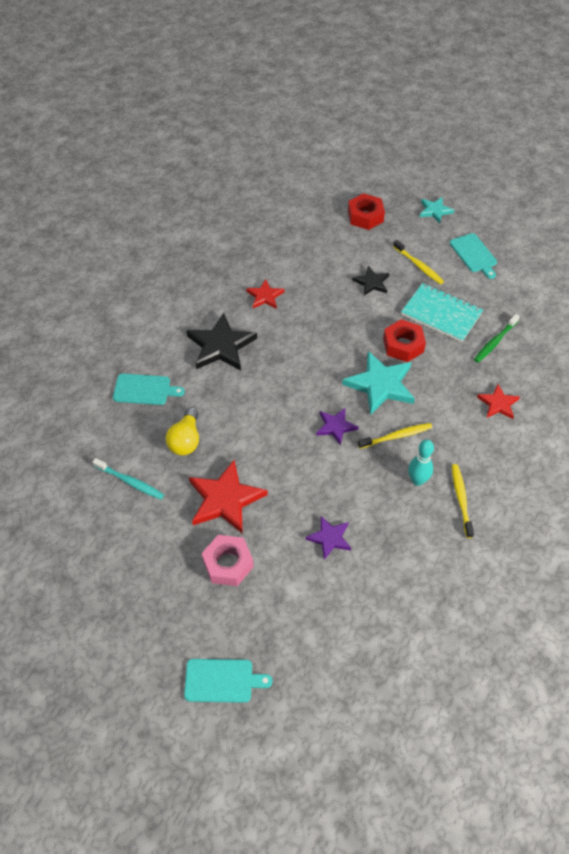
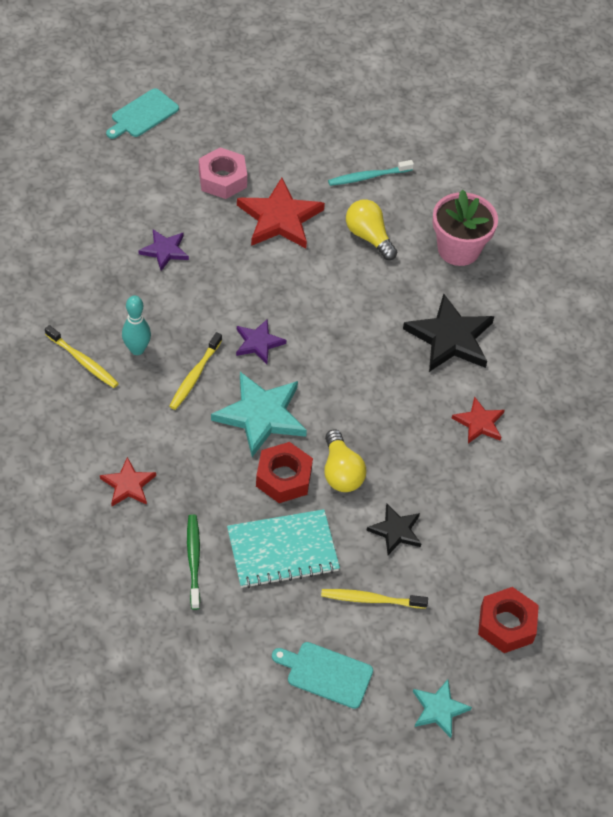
camera: 130 degrees right, 0 degrees up
turquoise cutting board [113,374,185,405] -> pink flower pot [433,189,498,266]
none -> yellow light bulb [324,430,367,492]

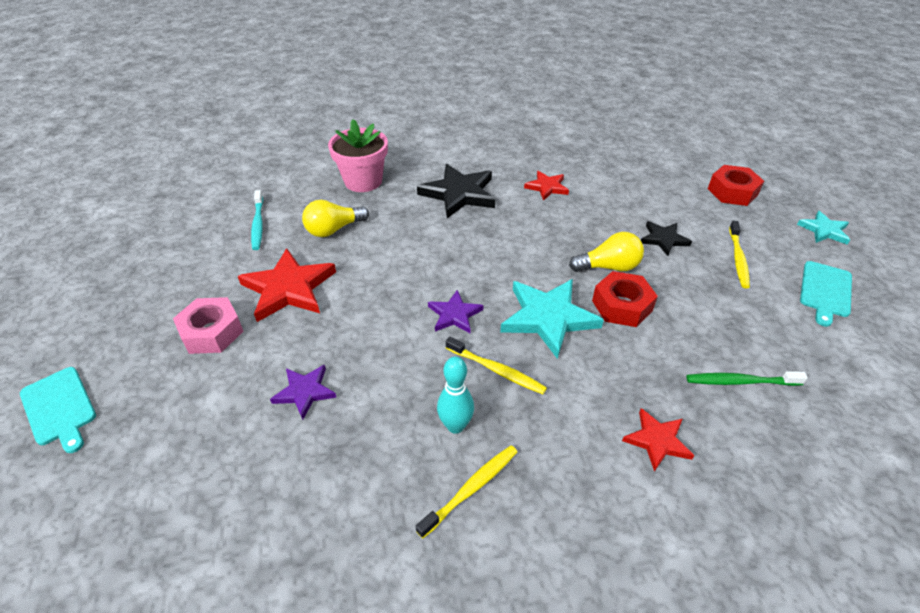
camera: 80 degrees left, 10 degrees down
turquoise notebook [227,509,340,588] -> none

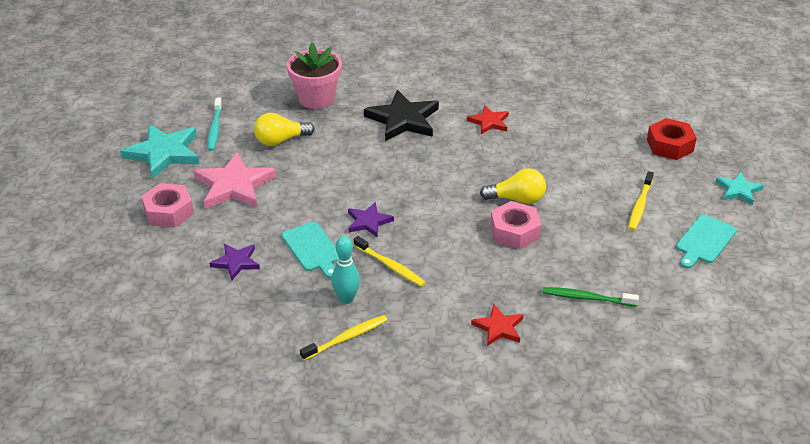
camera: 10 degrees right, 5 degrees down
turquoise cutting board [20,367,96,453] -> turquoise cutting board moved to [282,222,338,279]
red star [238,248,336,322] -> pink star [194,152,276,209]
turquoise star [500,279,604,359] -> turquoise star moved to [120,124,200,179]
red nut [592,271,658,327] -> pink nut [490,201,541,249]
black star [641,221,692,256] -> none

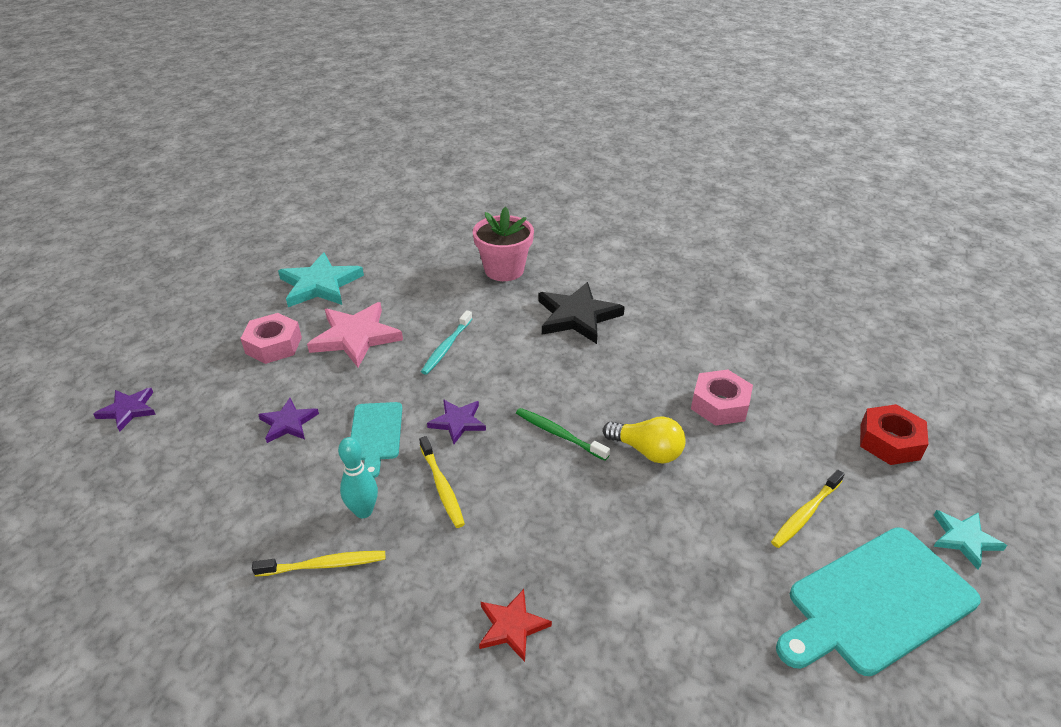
camera: 25 degrees right, 0 degrees up
turquoise toothbrush [208,98,222,151] -> turquoise toothbrush moved to [421,310,472,375]
yellow light bulb [254,113,315,146] -> none
red star [467,105,509,134] -> none
pink nut [490,201,541,249] -> pink nut moved to [691,370,753,426]
green toothbrush [543,287,639,307] -> green toothbrush moved to [516,408,610,461]
turquoise cutting board [676,215,737,268] -> turquoise cutting board [776,527,981,676], size x1.78
none -> purple star [93,387,156,432]

